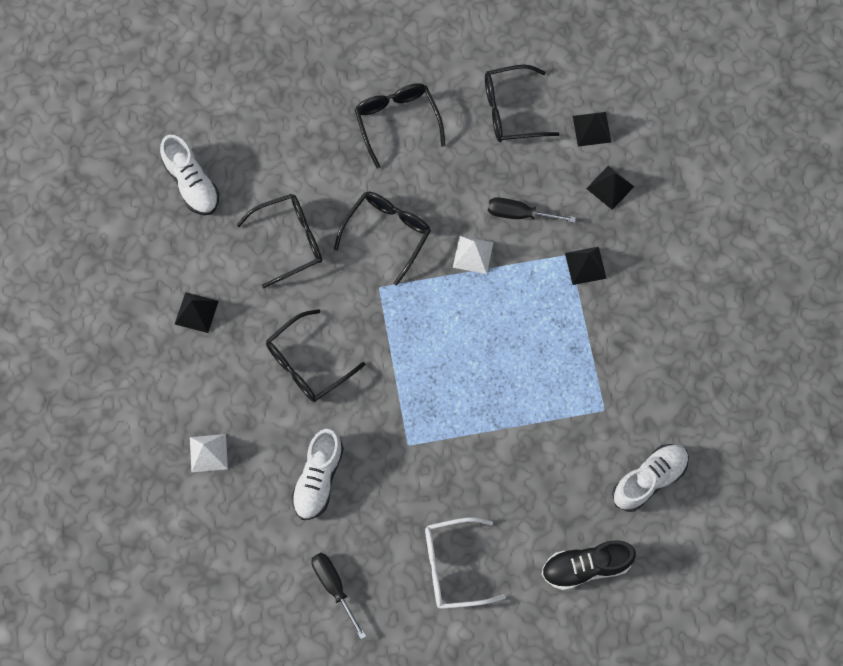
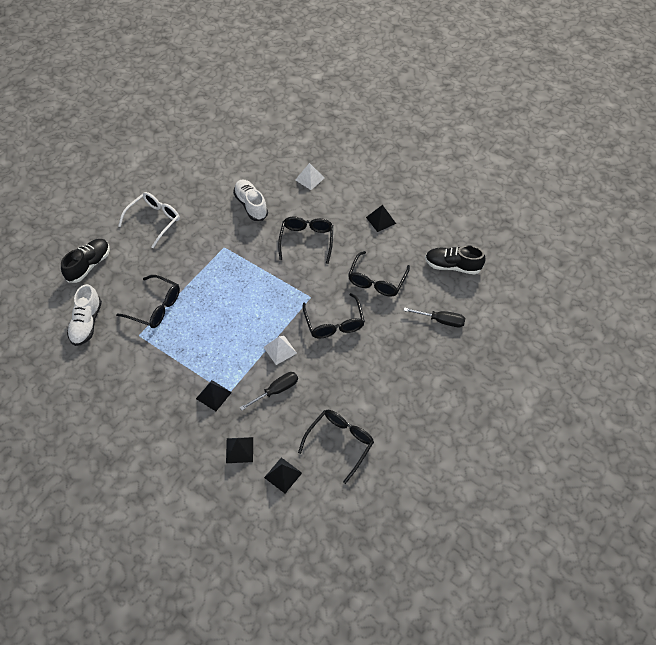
camera: 135 degrees right, 15 degrees down
white shoe [160,135,219,215] -> black shoe [425,245,486,274]
black screwdriver [311,553,366,639] -> black screwdriver moved to [403,307,465,327]
black glasses [355,83,445,168] -> black glasses moved to [116,275,180,328]

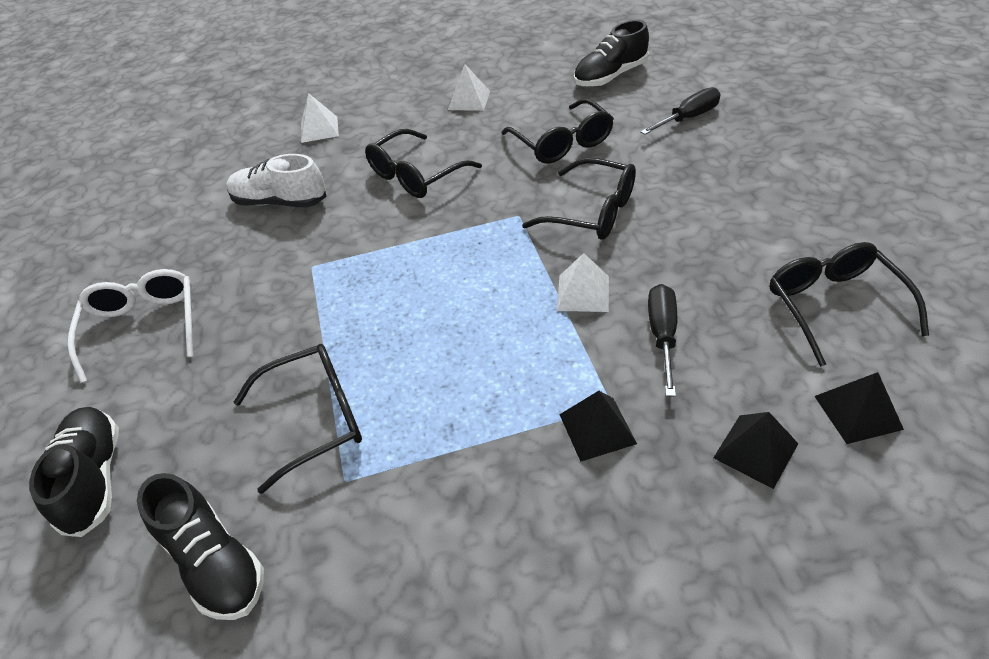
camera: 45 degrees left, 10 degrees down
white shoe [67,284,102,346] -> black shoe [137,473,264,620]
black glasses [278,217,333,264] -> black glasses turned 90 degrees counterclockwise [365,129,482,198]
black pyramid [366,205,396,232] -> white pyramid [448,64,490,111]

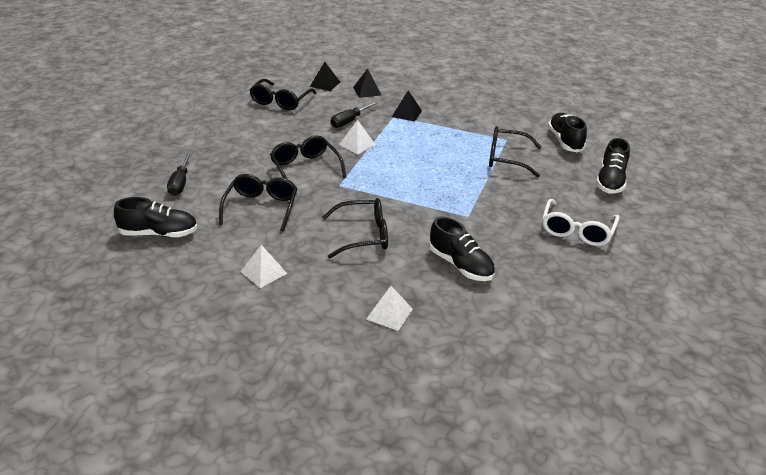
camera: 150 degrees left, 10 degrees down
white shoe [226,154,327,207] -> black shoe [429,216,495,281]
black screwdriver [640,87,721,135] -> black screwdriver turned 90 degrees counterclockwise [167,152,192,196]

